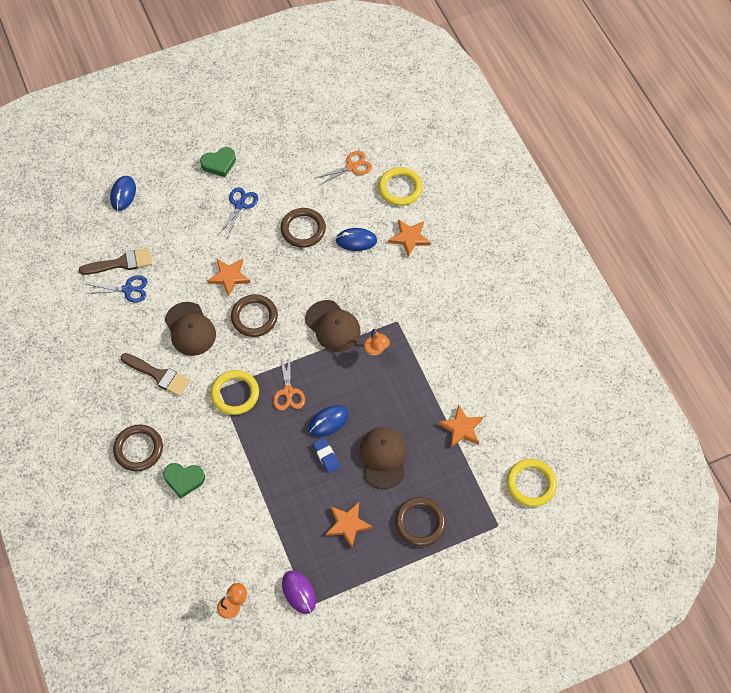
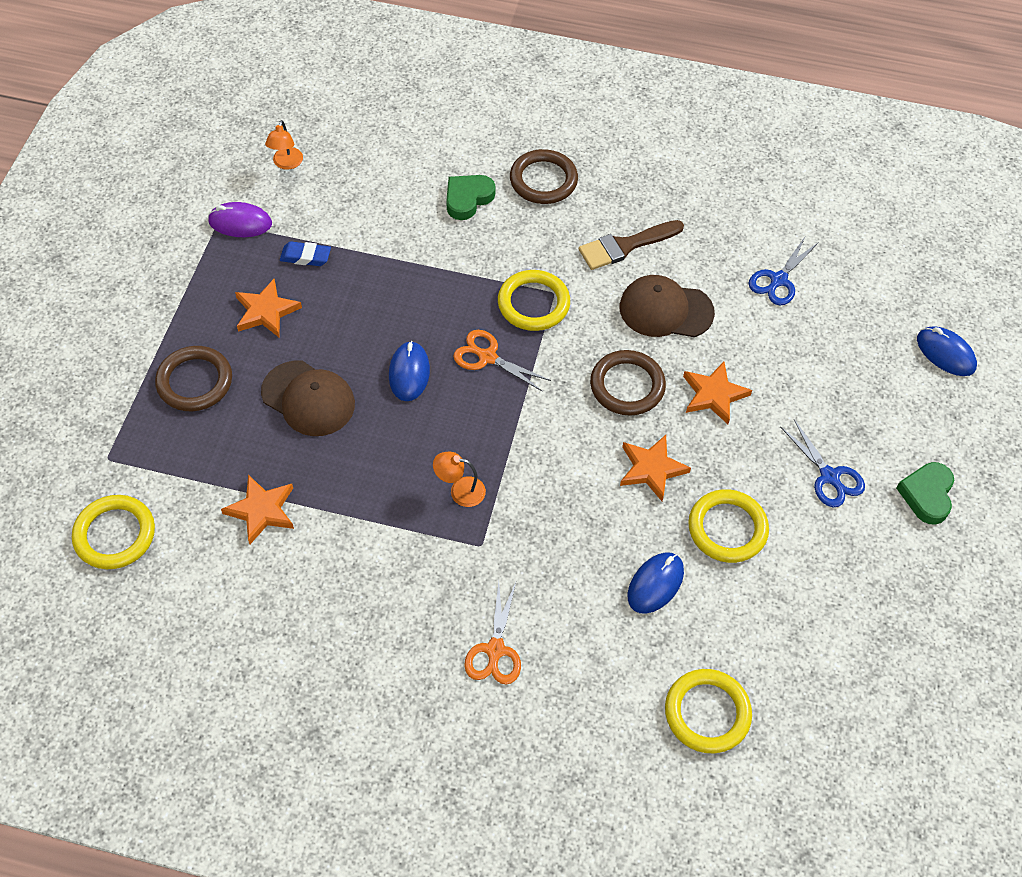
camera: 125 degrees right, 5 degrees down
brown brush [79,248,152,275] -> none
brown ring [281,208,326,248] -> yellow ring [688,489,769,563]
brown cap [305,300,361,352] -> none
blue eraser [313,438,340,473] -> blue eraser moved to [280,241,331,266]
orange scissors [315,151,372,186] -> orange scissors moved to [464,581,521,685]
orange star [389,219,431,257] -> orange star moved to [620,435,691,501]

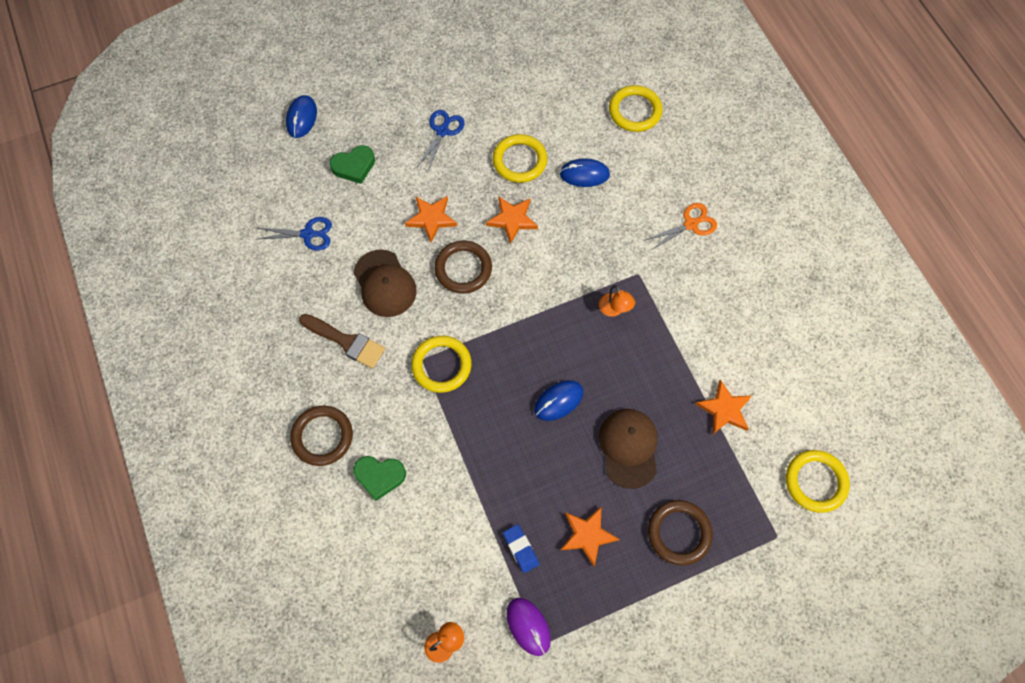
camera: 125 degrees left, 10 degrees up
orange scissors [453,330,551,392] -> none
green heart [896,462,954,525] -> green heart moved to [330,145,375,184]

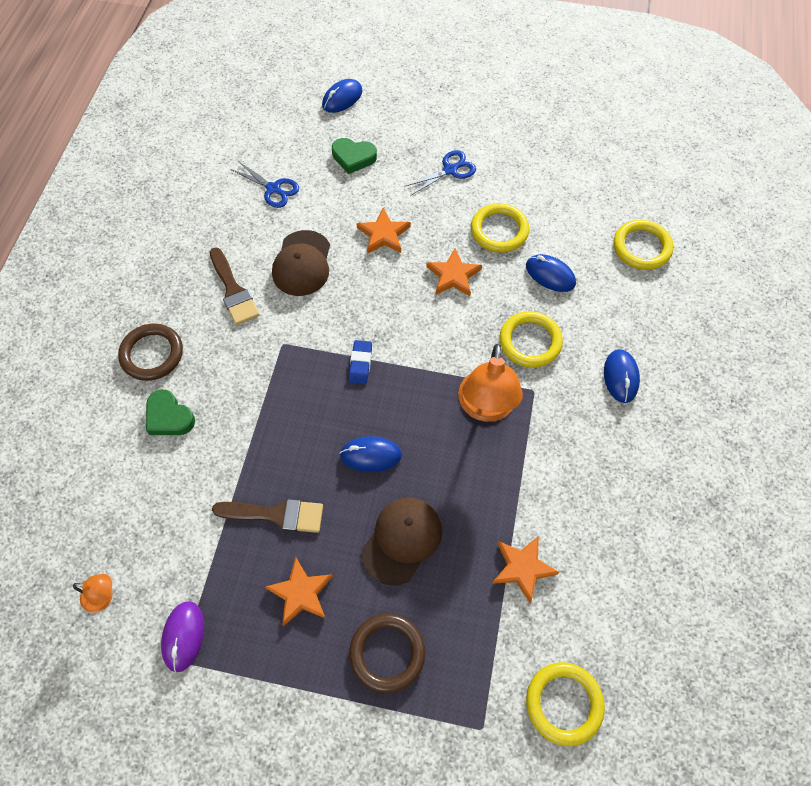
camera: 35 degrees right, 5 degrees down
yellow ring [411,336,472,393] -> yellow ring moved to [499,311,563,368]
brown ring [434,240,492,294] -> none
blue eraser [503,524,539,573] -> blue eraser moved to [349,340,372,384]
orange lamp [599,285,635,317] -> orange lamp [458,344,523,422], size x2.02
orange scissors [644,203,717,251] -> blue mouse [604,349,640,403]
none -> brown brush [212,499,323,533]

